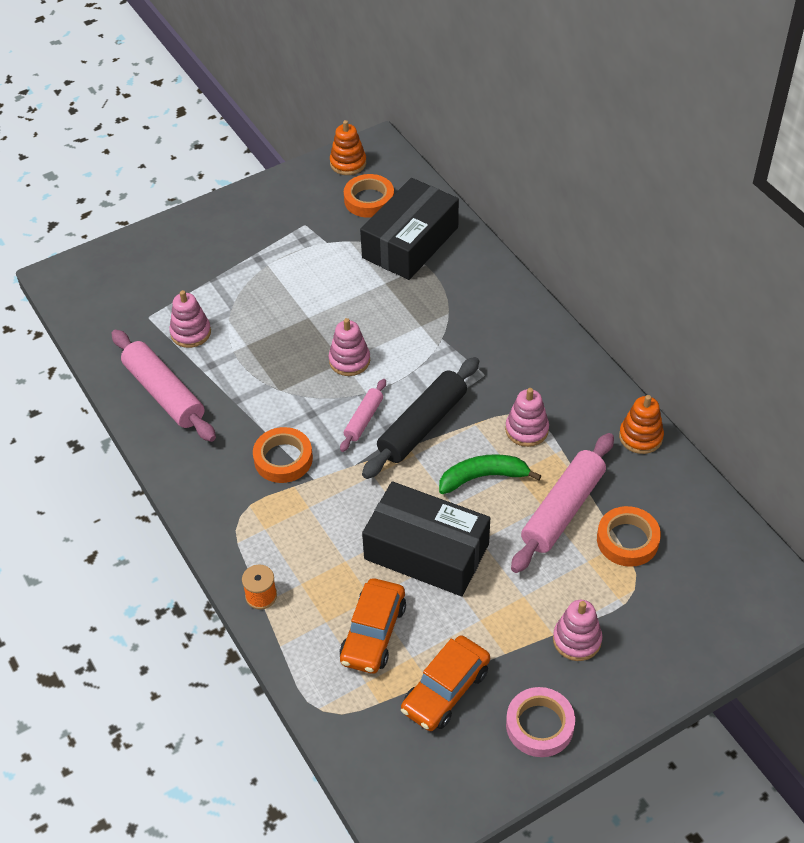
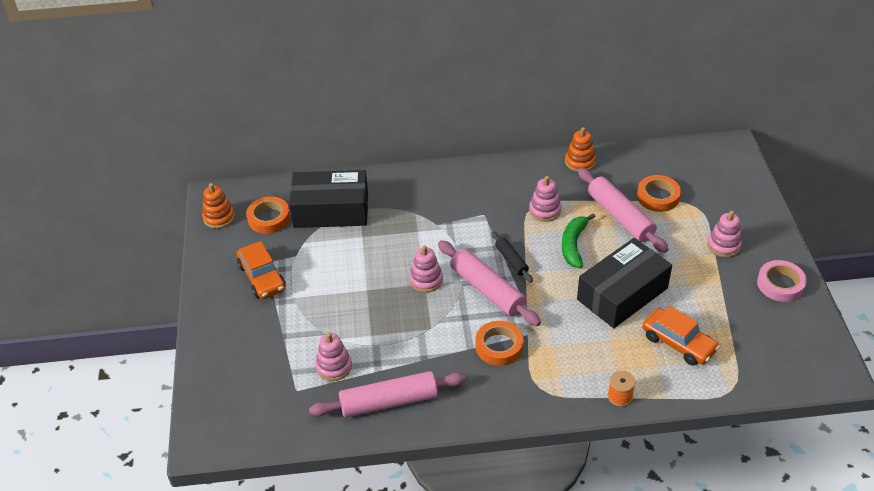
camera: 65 degrees left, 5 degrees down
pink rolling pin [340,379,386,452] -> pink rolling pin [438,240,541,326], size x1.86
black box [360,178,459,280] -> black box turned 60 degrees counterclockwise [289,170,368,228]
black rolling pin [362,357,479,479] -> black rolling pin [492,231,533,282], size x0.54
orange car [401,636,490,731] -> orange car moved to [237,241,286,299]

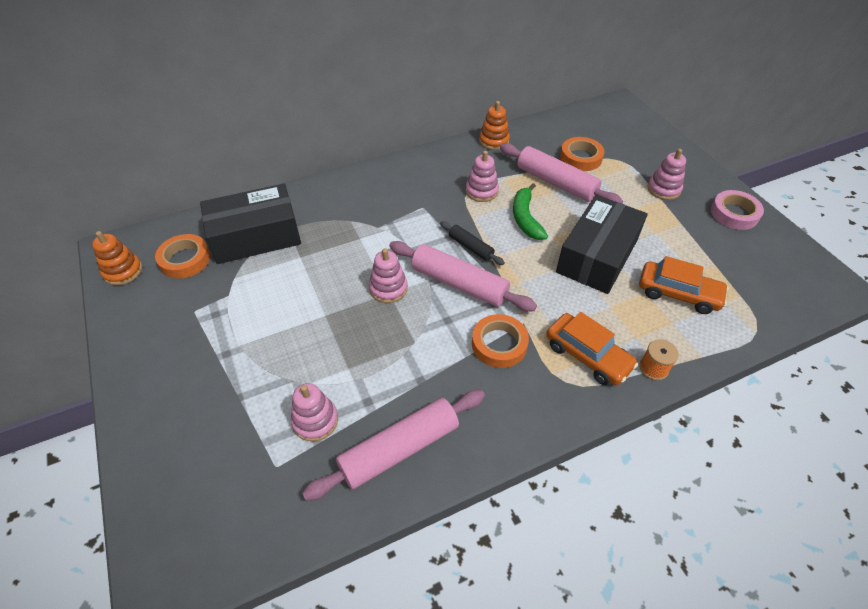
camera: 20 degrees left, 5 degrees up
orange car [237,241,286,299] -> orange car moved to [546,312,638,385]

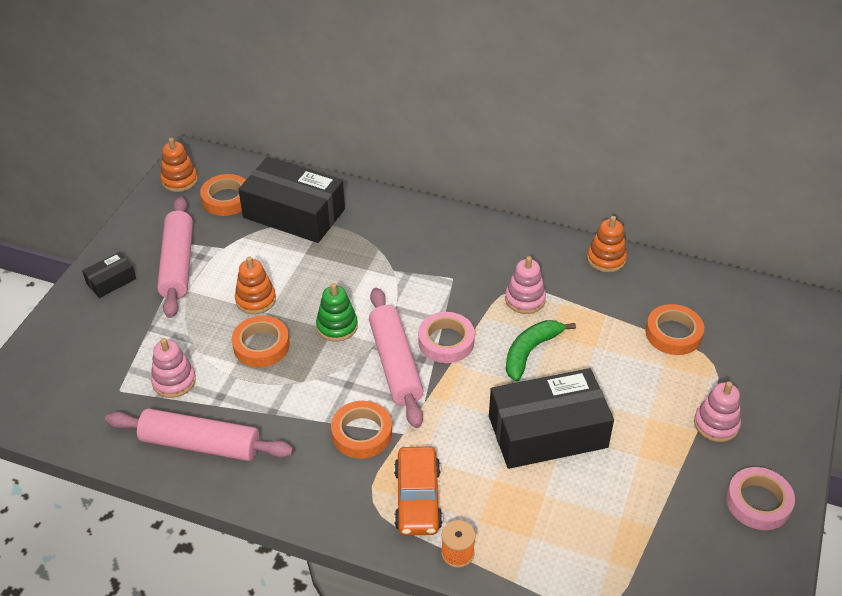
camera: 45 degrees right, 5 degrees down
pink stacking toy [369,248,408,303] -> green stacking toy [316,283,358,342]
black rolling pin [440,221,505,265] -> pink tape [418,312,475,363]
pink rolling pin [500,143,623,203] -> pink rolling pin moved to [157,196,193,318]
orange car [639,256,729,314] -> none
none -> black box [82,252,136,298]
none -> orange tape [232,316,290,367]
none -> orange stacking toy [235,257,276,314]

